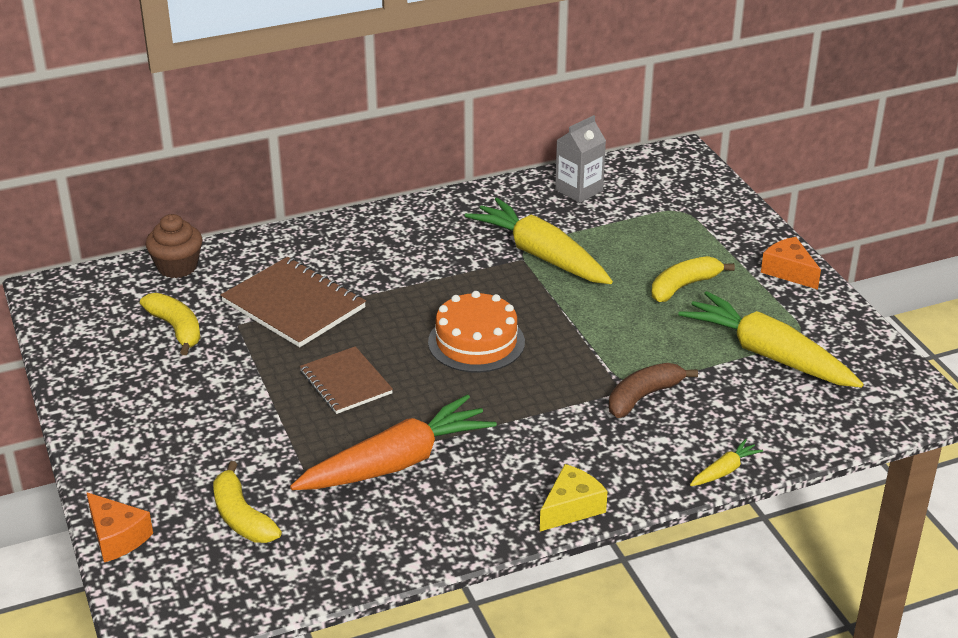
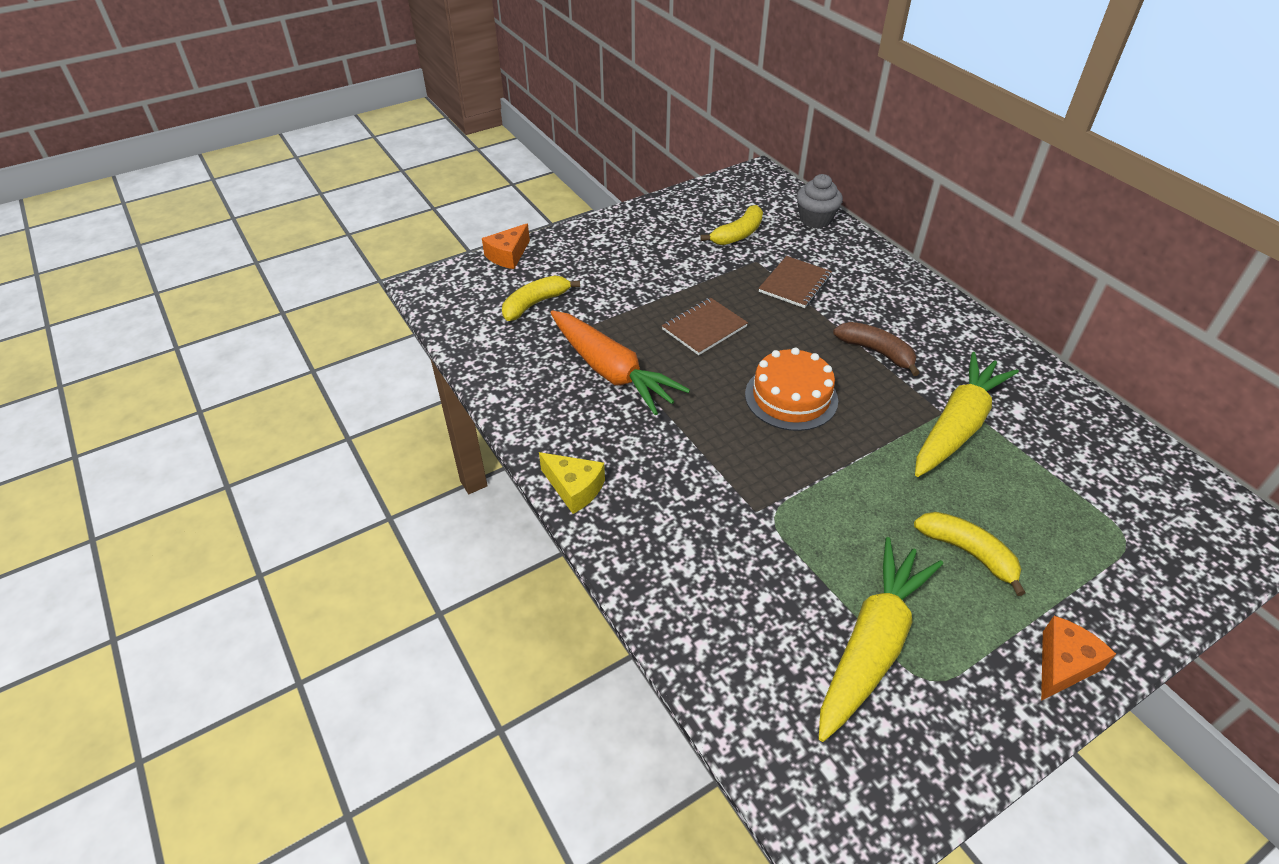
camera: 80 degrees right, 10 degrees up
brown cupcake [146,214,203,278] -> grey cupcake [797,174,843,228]
brown notebook [221,257,366,347] -> brown notebook [759,256,832,308], size x0.65
grey carton [555,115,606,203] -> none
brown banana [609,363,698,418] -> brown banana moved to [833,322,919,376]
yellow carrot [690,439,763,486] -> none

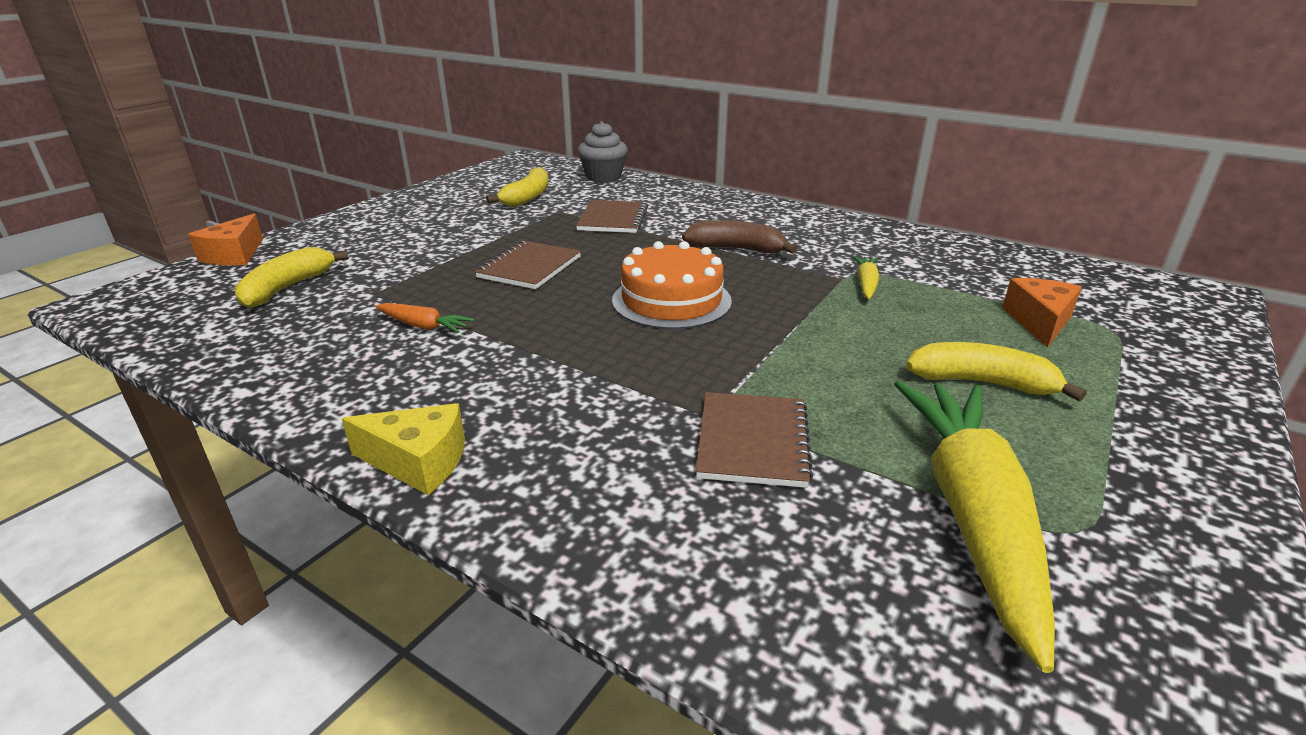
camera: 25 degrees left, 15 degrees down
orange carrot [550,310,690,415] -> orange carrot [375,303,475,333], size x0.42
yellow carrot [915,352,1019,477] -> yellow carrot [852,256,879,299], size x0.42
orange cheese [1041,616,1116,701] -> orange cheese moved to [1002,278,1082,348]
none -> brown notebook [696,392,813,488]

